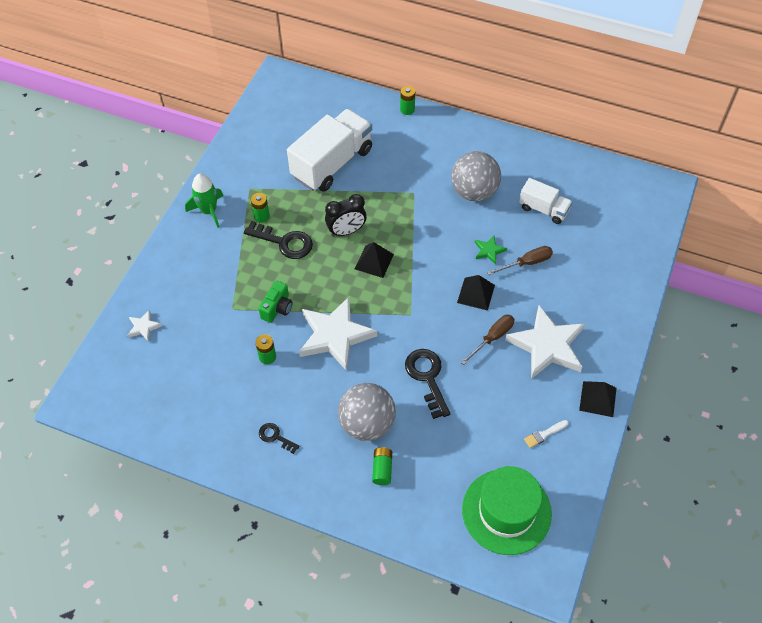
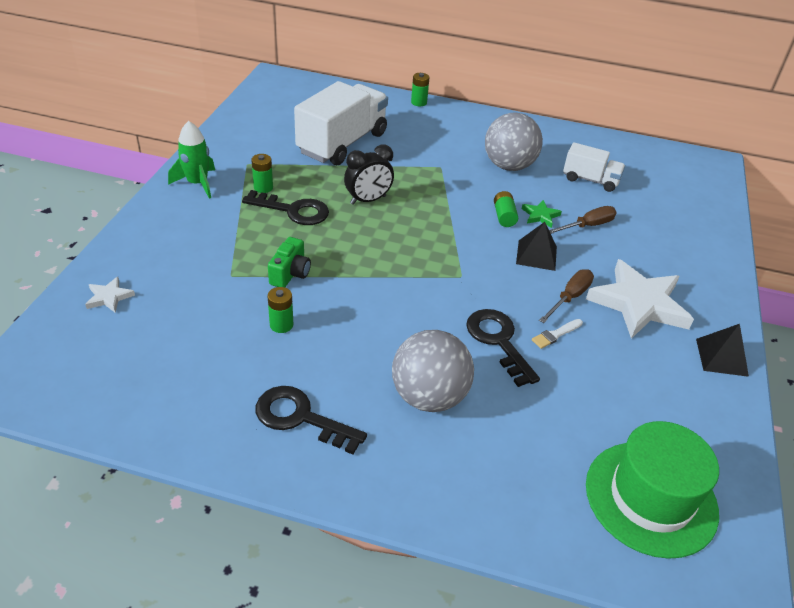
camera: 10 degrees left, 15 degrees down
black key [259,423,300,454] -> black key [256,386,367,454], size x1.81
white star [299,297,377,371] -> none
black pyramid [355,242,394,278] -> none
green battery [372,448,392,485] -> green battery moved to [494,191,518,227]
white brush [524,420,569,448] -> white brush moved to [532,319,583,349]

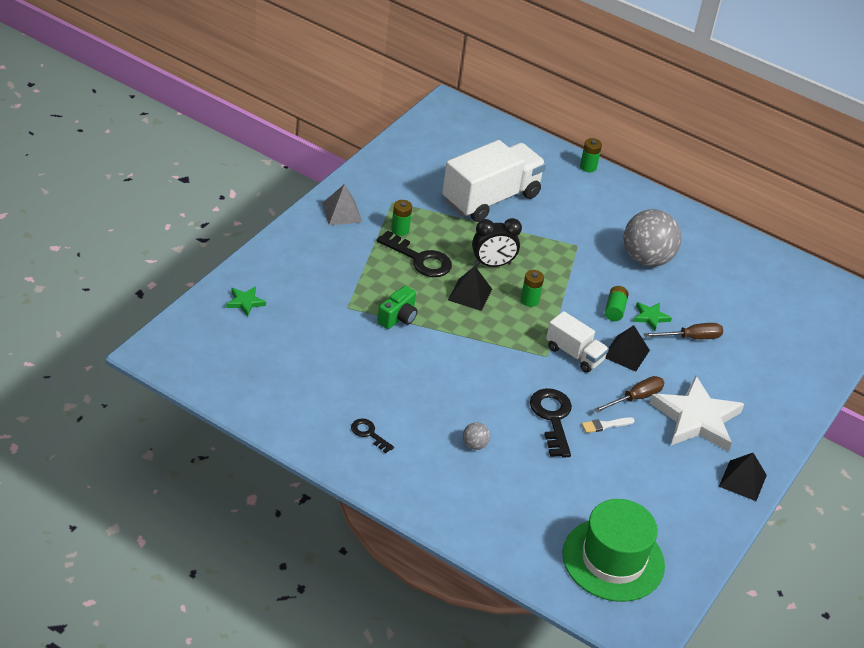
camera: 15 degrees right, 0 degrees up
white star [85,277,135,313] -> green star [226,286,266,317]
green rocket [168,121,215,199] -> grey pyramid [322,184,362,225]
black key [256,386,367,454] -> black key [351,419,394,453], size x0.55
green battery [268,287,293,333] -> green battery moved to [521,270,544,307]
grey ball [392,330,474,412] -> grey ball [463,422,490,450], size x0.42
white truck [563,142,625,192] -> white truck moved to [546,311,609,373]
none -> black pyramid [448,266,492,311]

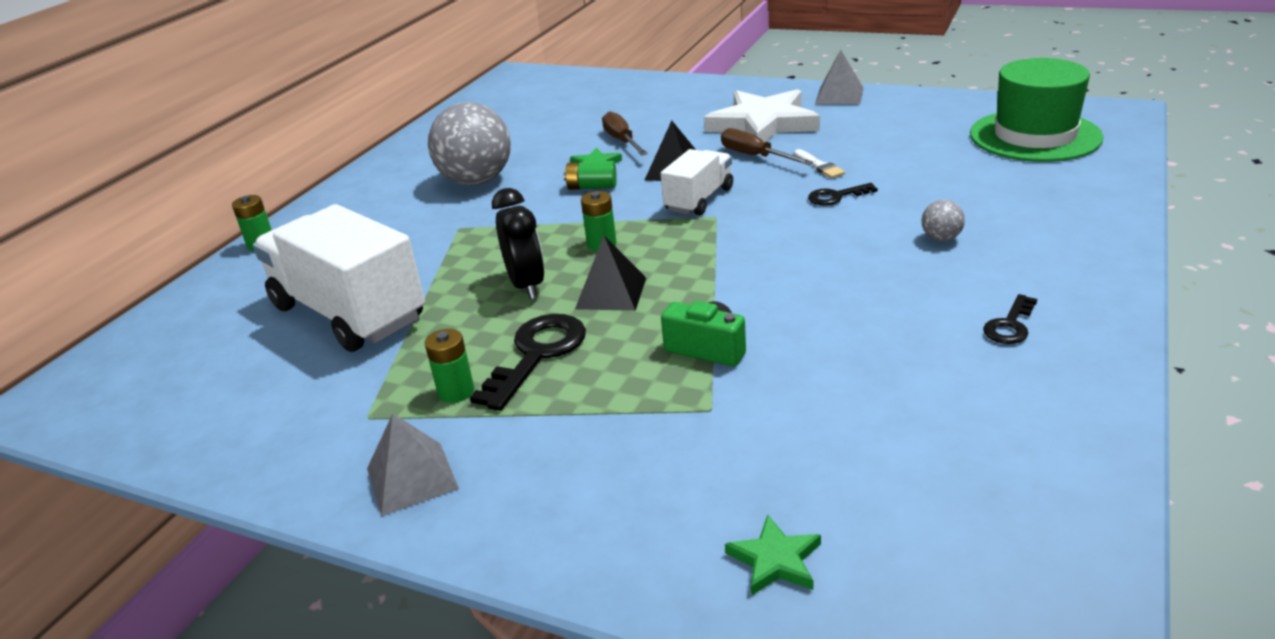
camera: 90 degrees left, 10 degrees down
black key [530,388,572,458] -> black key [808,183,878,206], size x0.55
black pyramid [719,453,767,501] -> grey pyramid [815,50,864,104]

